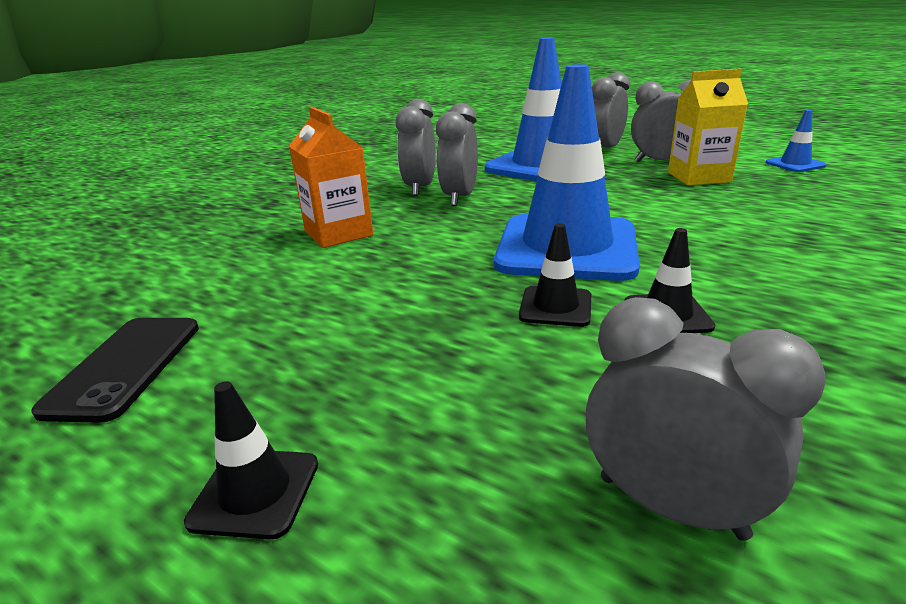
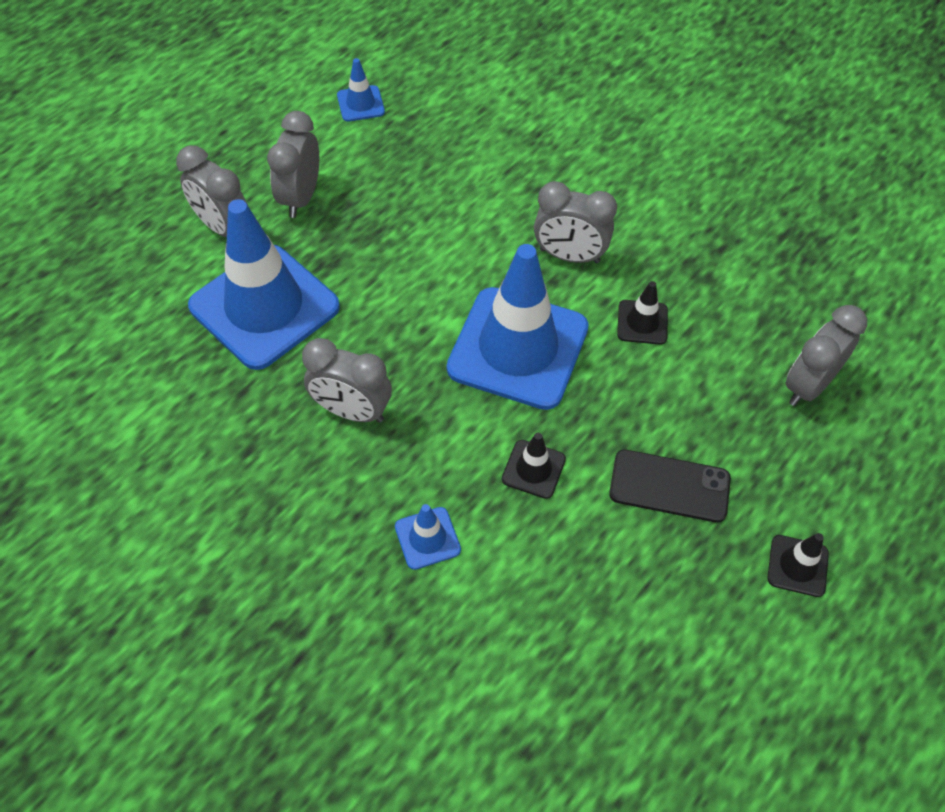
camera: 85 degrees left, 30 degrees up
black phone [31,318,199,423] -> black phone moved to [609,450,731,523]
orange carton [289,107,373,248] -> blue traffic cone [395,504,461,570]
grey clock [396,99,435,196] -> grey clock moved to [534,181,617,263]
black traffic cone [519,223,591,327] -> black traffic cone moved to [502,433,566,499]
yellow carton [668,69,748,185] -> none

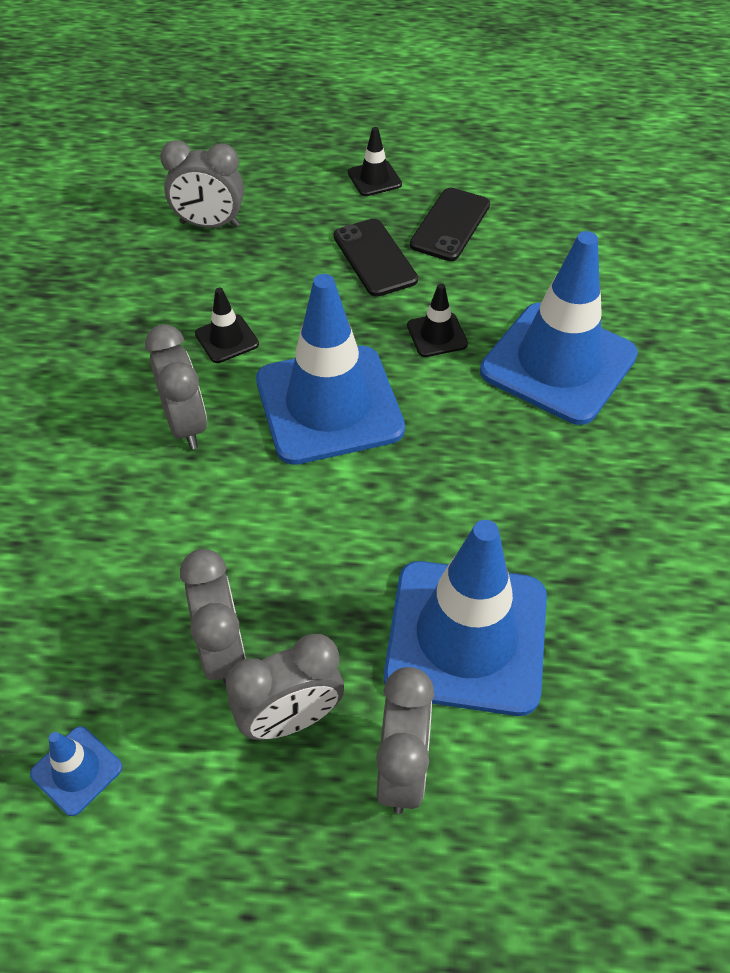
camera: 125 degrees left, 5 degrees down
grey clock [302,338,392,423] -> grey clock moved to [180,549,246,687]
blue traffic cone [395,504,461,570] -> blue traffic cone [480,231,638,425], size x2.37
none -> black phone [410,188,490,261]

